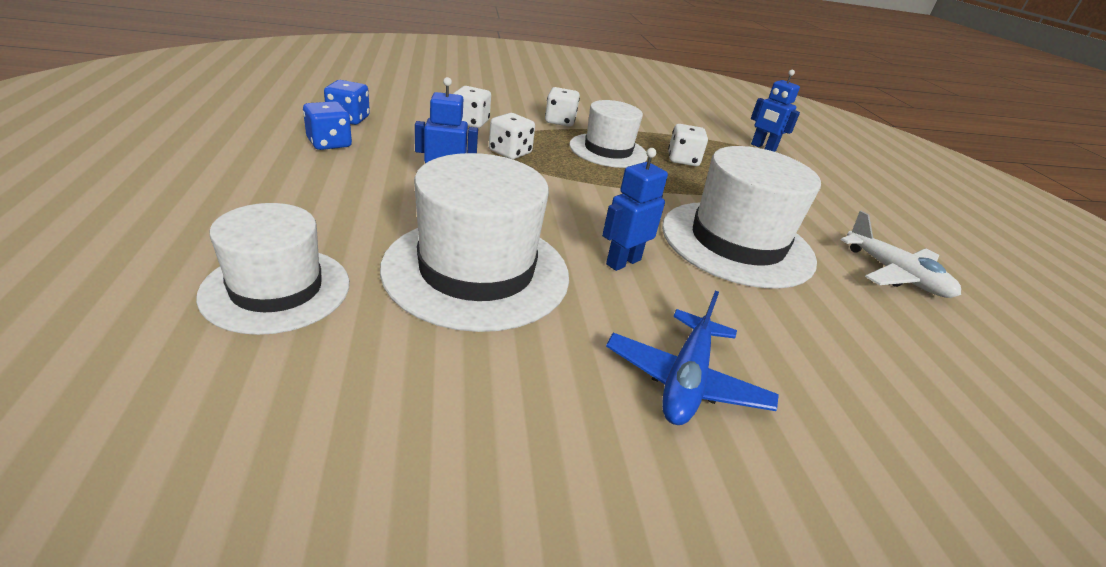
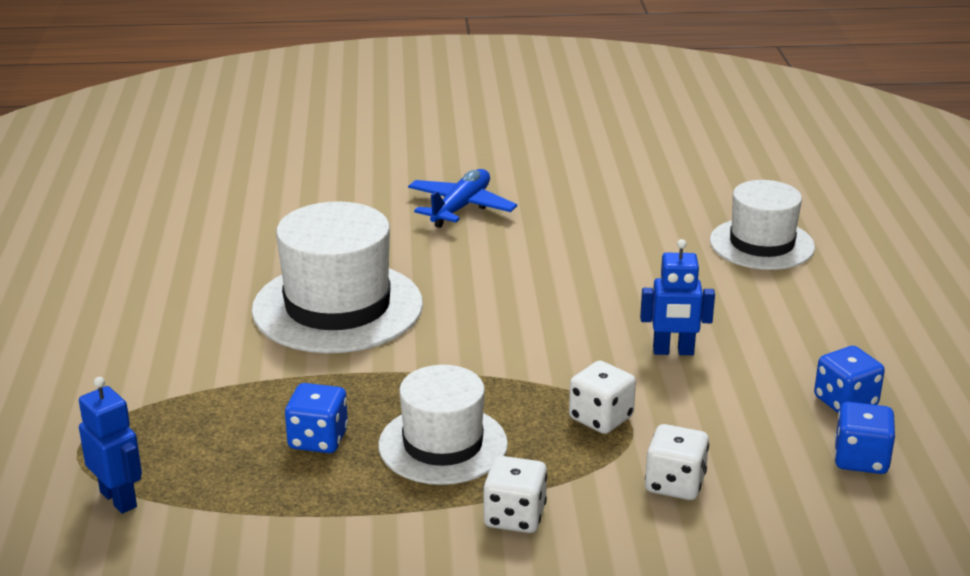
camera: 170 degrees left, 5 degrees down
white hat [380,153,569,332] -> none
blue robot [602,148,668,271] -> none
white dice [668,124,708,166] -> blue dice [285,383,348,453]
white plane [841,211,961,298] -> none

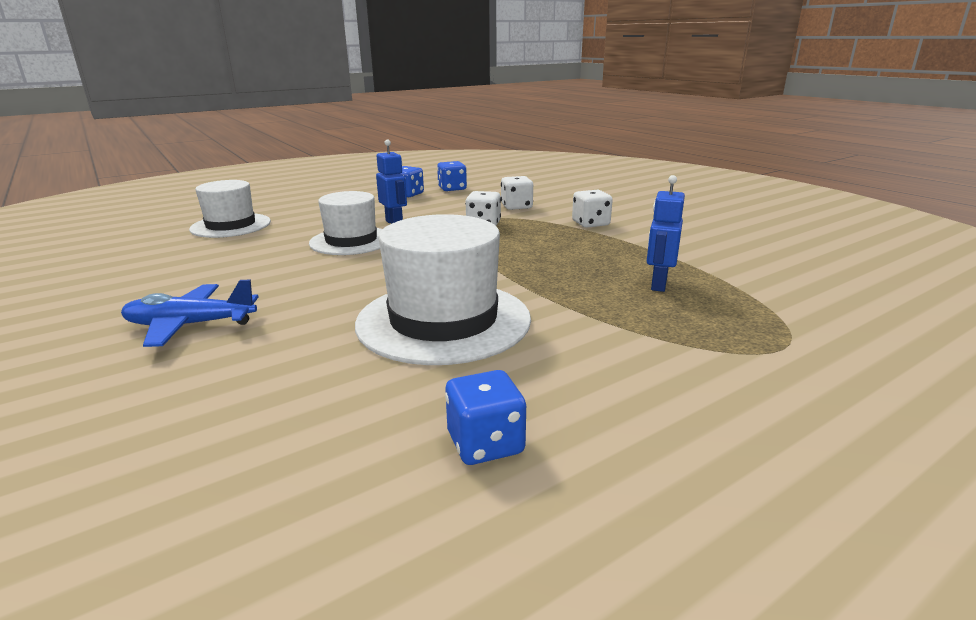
camera: 120 degrees left, 5 degrees down
blue robot [79,377,142,514] -> blue robot moved to [647,175,685,292]
blue dice [285,383,348,453] -> blue dice moved to [445,370,526,465]
white hat [378,365,508,485] -> white hat moved to [309,191,382,255]

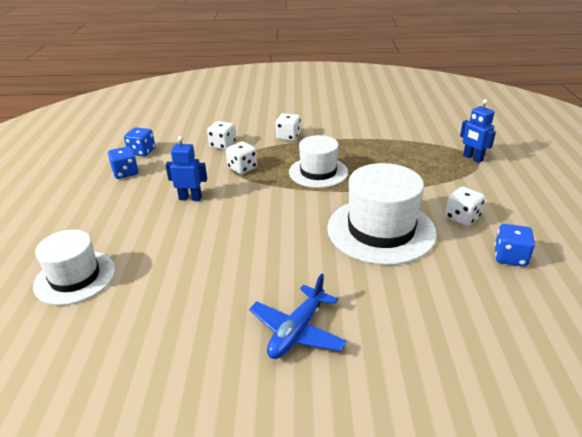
camera: 55 degrees left, 10 degrees up
white hat [309,191,382,255] -> white hat moved to [289,135,348,188]
blue robot [647,175,685,292] -> blue robot moved to [460,99,496,163]
none -> white dice [445,186,485,227]

